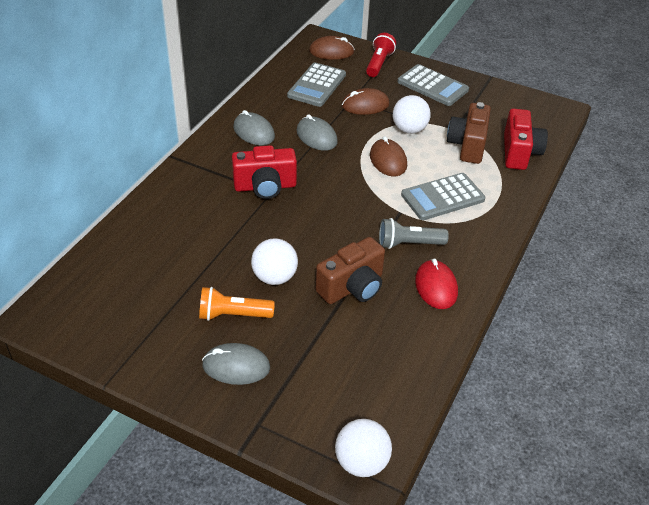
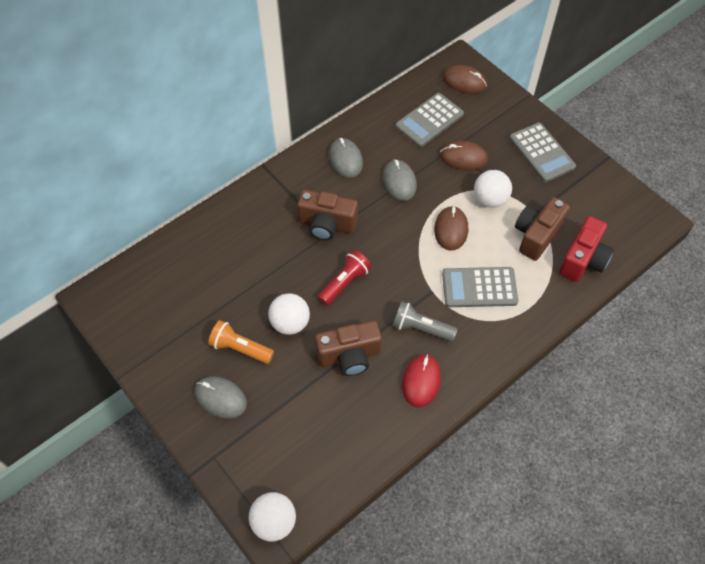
camera: 25 degrees right, 15 degrees up
red camera [232,145,297,199] -> brown camera [297,190,358,240]
red flashlight [366,33,396,77] -> red flashlight moved to [318,250,372,306]

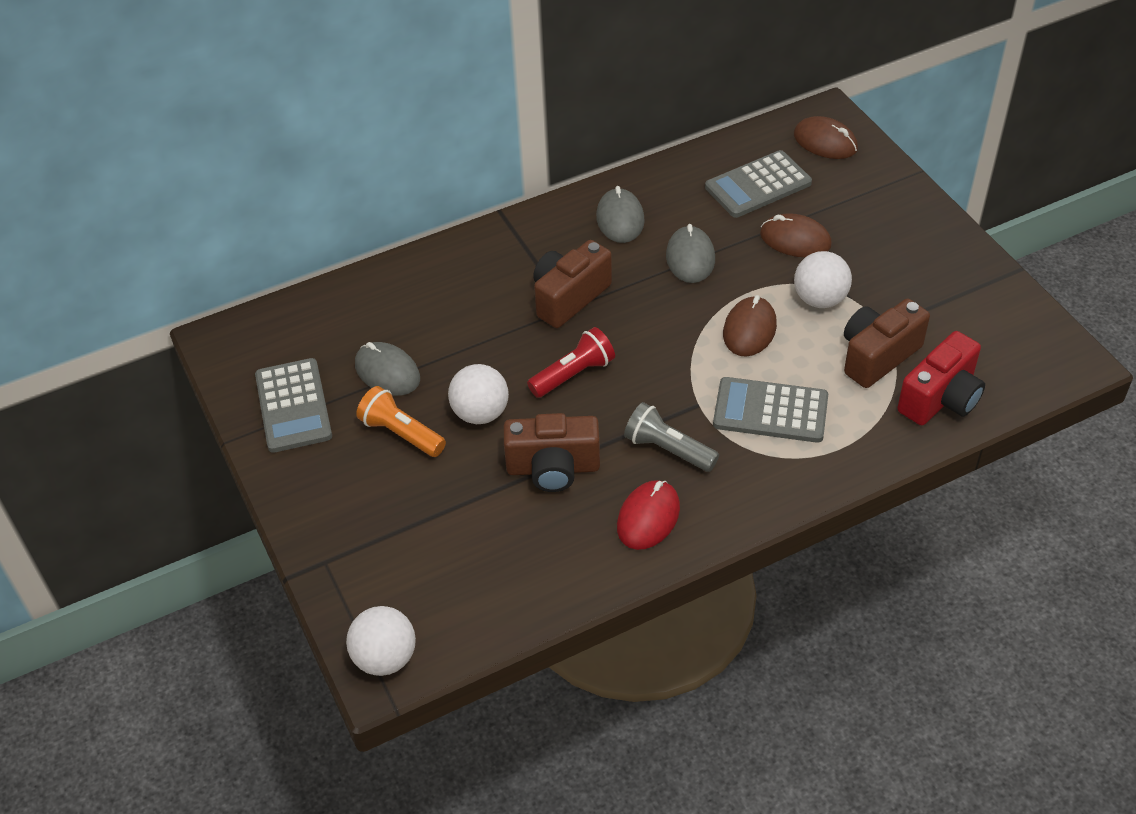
camera: 15 degrees right, 10 degrees down
grey mouse [195,376,247,419] -> grey mouse moved to [355,342,420,396]
brown camera [297,190,358,240] -> brown camera turned 105 degrees clockwise [533,240,612,328]
grey calculator [509,122,576,182] -> grey calculator moved to [255,358,332,453]

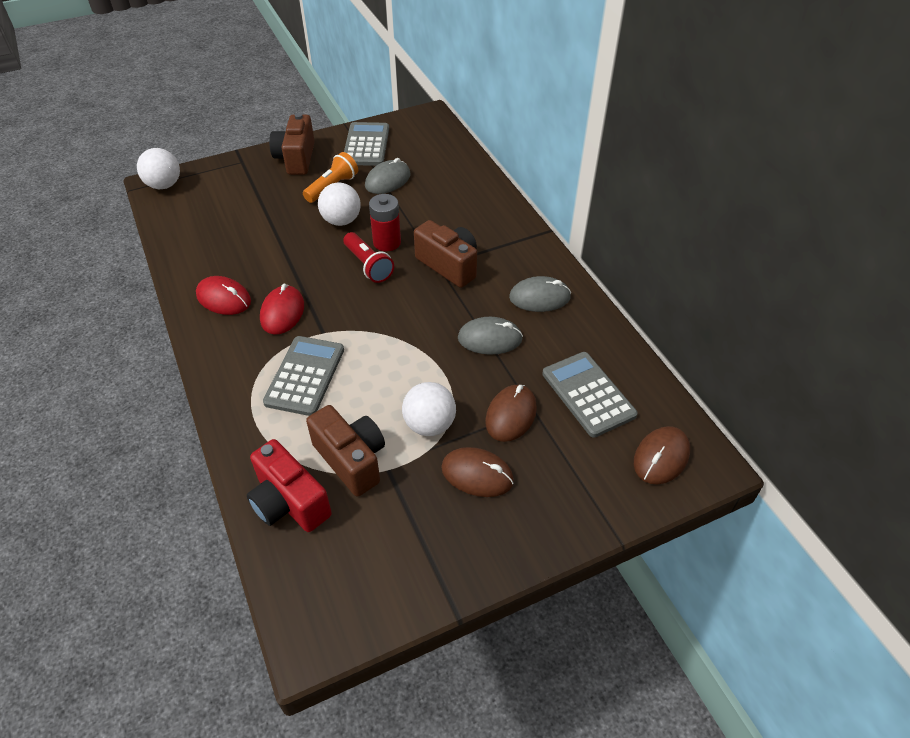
camera: 90 degrees right, 0 degrees up
grey calculator [255,358,332,453] -> grey calculator turned 105 degrees clockwise [344,122,389,166]
brown camera [504,413,600,492] -> brown camera moved to [269,113,315,175]
grey flashlight [624,402,719,472] -> red mouse [260,284,304,334]
brown mouse [723,295,777,357] -> brown mouse moved to [441,447,514,497]
none -> red battery [369,194,401,252]

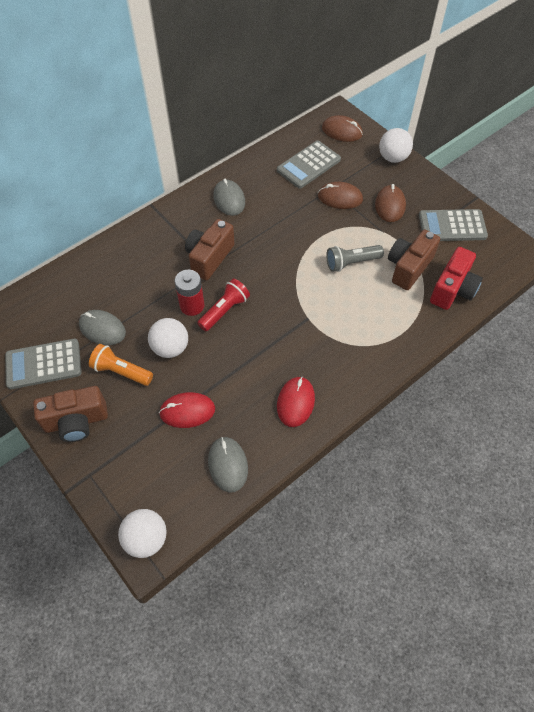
camera: 105 degrees left, 10 degrees up
red mouse [260,284,304,334] -> red mouse moved to [159,392,215,428]
grey calculator [263,336,344,416] -> grey calculator moved to [419,209,488,241]
white ball [402,382,456,436] -> white ball moved to [379,128,413,163]
grey mouse [458,317,523,355] -> grey mouse moved to [208,437,248,493]
none -> grey flashlight [326,245,384,272]

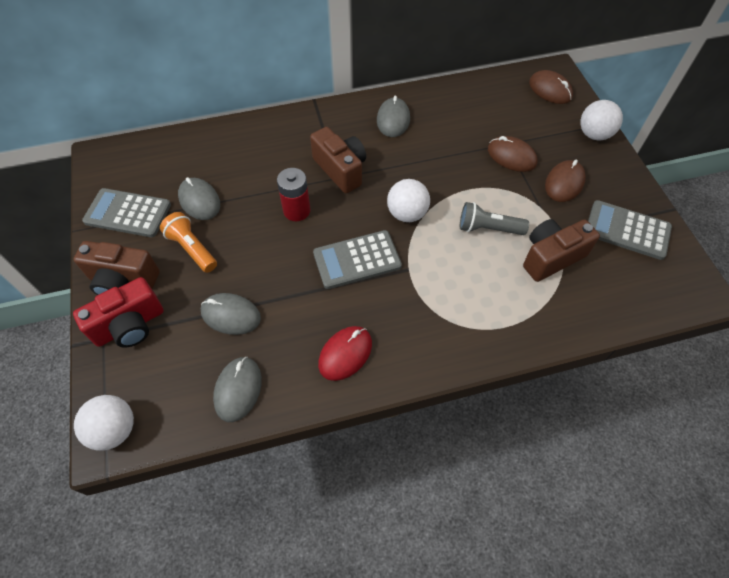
camera: 25 degrees right, 0 degrees up
white ball [148,318,188,358] -> white ball moved to [387,179,430,222]
red mouse [159,392,215,428] -> grey mouse [201,293,261,335]
brown camera [185,219,235,280] -> brown camera turned 90 degrees clockwise [310,127,366,193]
red flashlight [197,279,250,331] -> none
grey calculator [277,141,341,189] -> grey calculator moved to [313,230,402,289]
red camera [430,247,483,310] -> red camera moved to [73,277,163,348]

